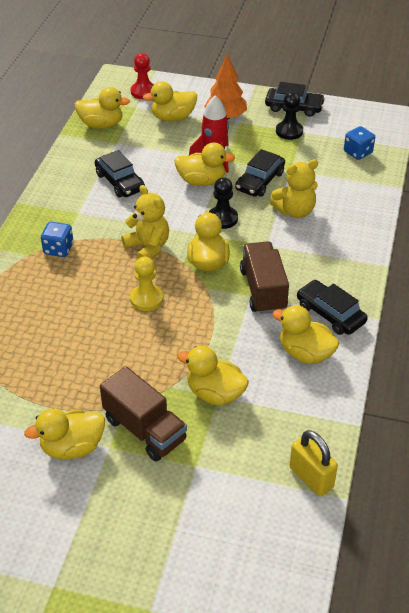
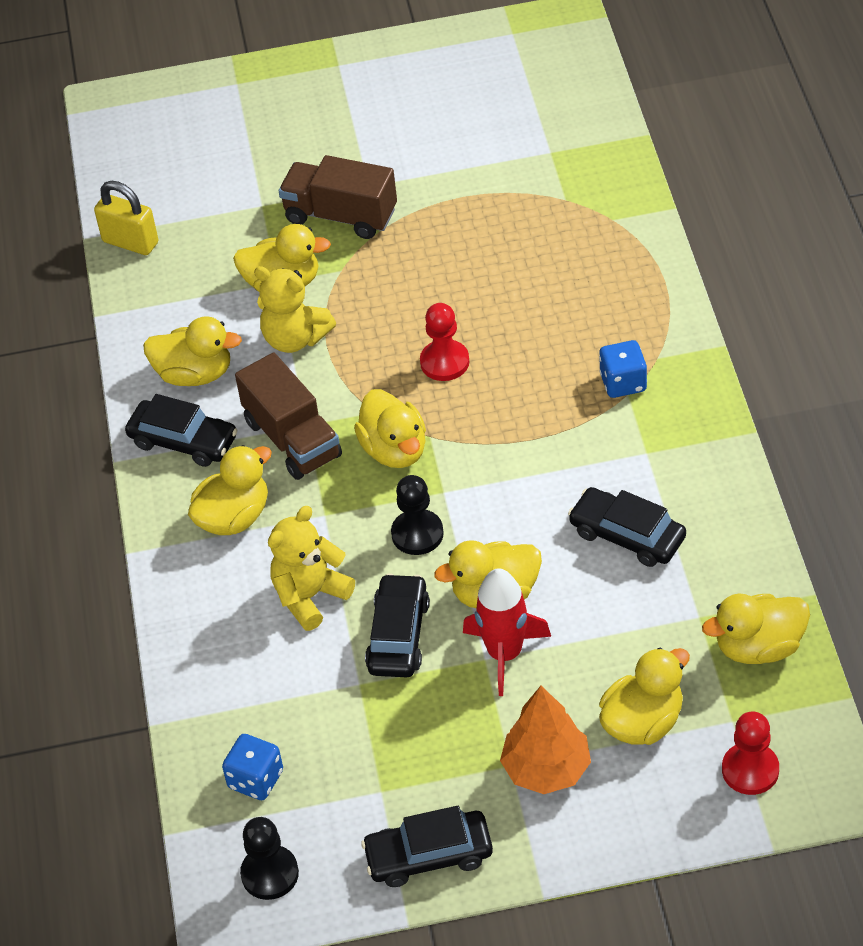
camera: 160 degrees right, 5 degrees up
yellow duck [24,408,105,459] -> yellow duck moved to [188,445,272,535]
yellow teddy bear [121,185,169,260] -> yellow teddy bear moved to [254,266,336,353]
yellow pawn [130,257,163,311] -> red pawn [420,303,469,381]
black pawn [276,92,303,140] -> black pawn moved to [240,817,299,900]

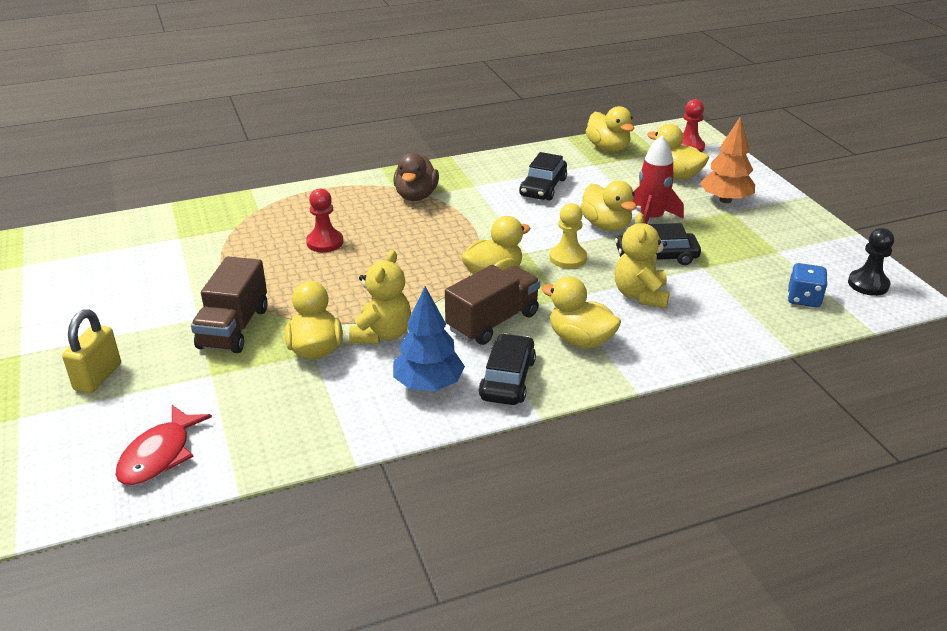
camera: 105 degrees left, 15 degrees down
yellow padlock [94,181,158,255] -> yellow padlock moved to [62,309,121,393]
yellow duck [143,316,242,386] -> blue tree [393,286,465,391]
yellow teddy bear [268,506,355,631] -> yellow teddy bear turned 60 degrees clockwise [615,213,670,308]
black car [361,806,493,887] -> none
black pawn [391,475,444,555] -> yellow pawn [549,203,587,269]
red pawn [420,303,469,381] -> red pawn moved to [306,188,343,252]
blue dice [599,340,647,398] -> brown duck [393,153,439,201]
none -> red fish [115,405,212,486]

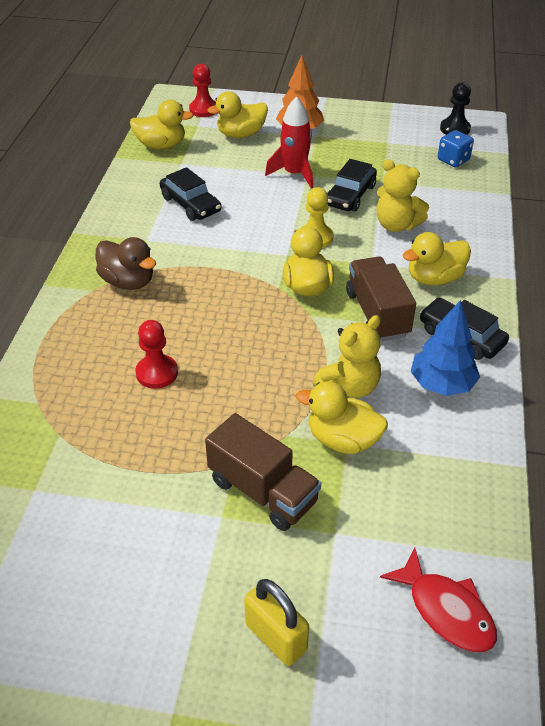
camera: 60 degrees left, 10 degrees up
yellow teddy bear [349,250,411,344] -> yellow teddy bear turned 90 degrees clockwise [313,315,381,398]
yellow duck [580,181,637,231] -> none

